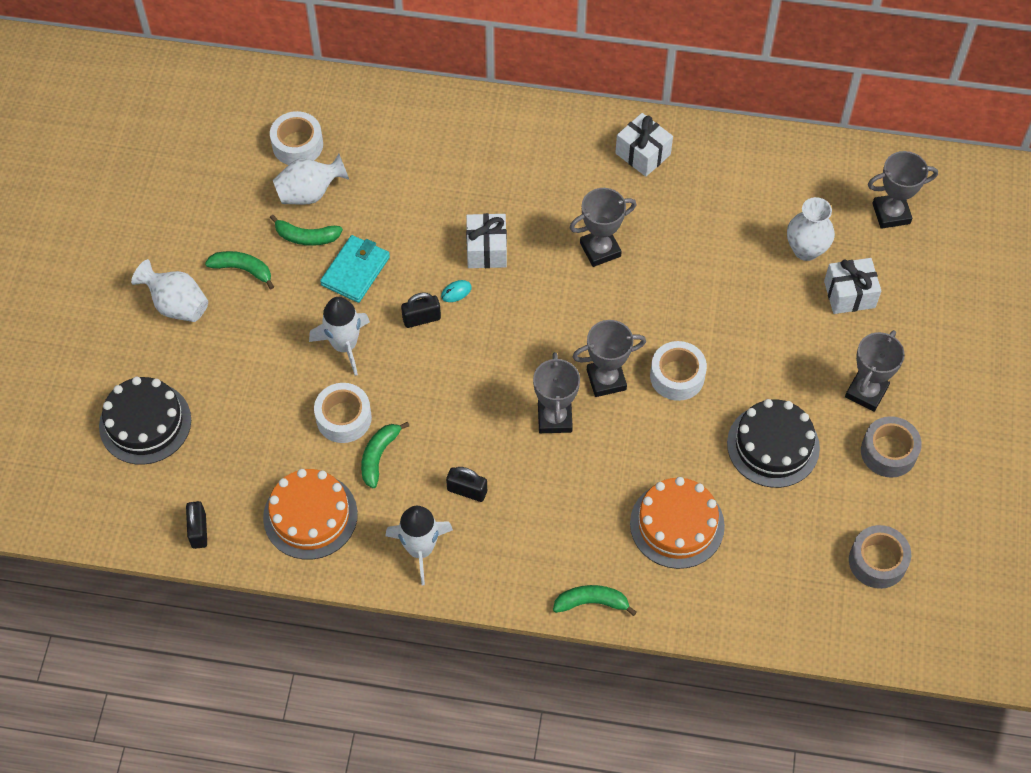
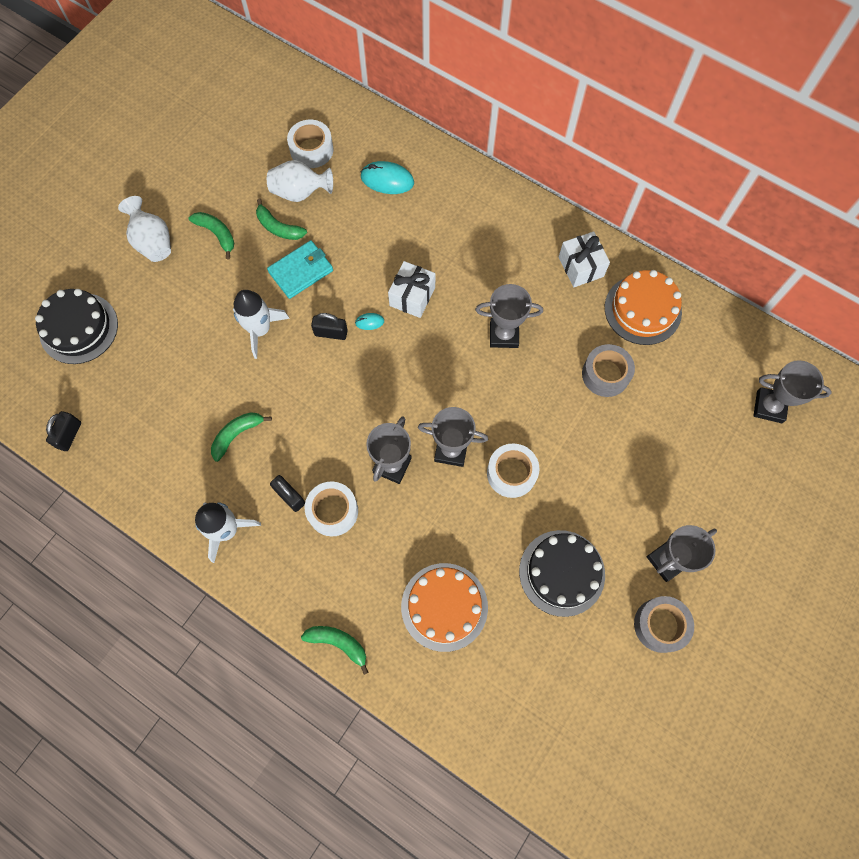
camera: 25 degrees right, 10 degrees up
orange cake [263,469,358,560] -> orange cake moved to [605,270,682,345]
white tape [314,383,372,443] -> white tape moved to [305,482,358,536]
white vase [787,197,835,261] -> none
white gift [824,258,881,314] -> none
grey tape [849,525,911,589] -> grey tape moved to [582,344,635,397]
none -> turquoise mouse [360,161,414,194]

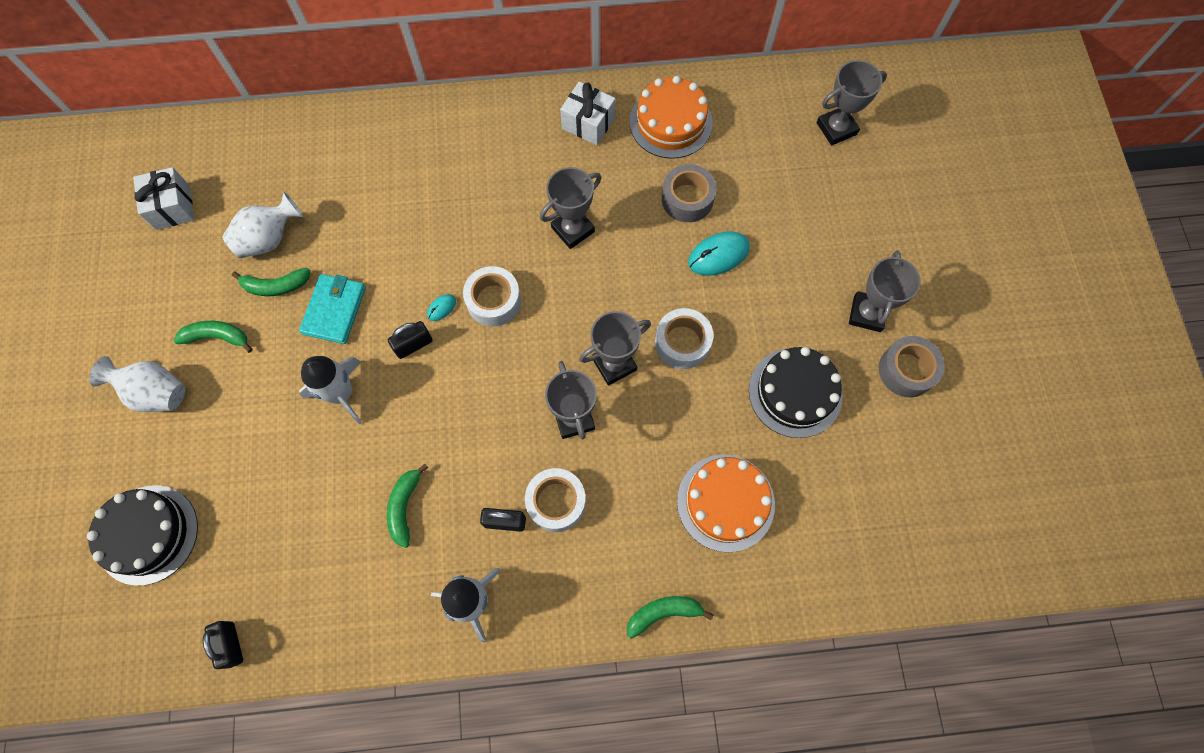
camera: 40 degrees left, 0 degrees up
white tape [287,120,333,168] -> white tape moved to [463,266,521,327]
turquoise mouse [360,161,414,194] -> turquoise mouse moved to [688,231,750,276]
white gift [388,261,435,318] -> white gift moved to [133,167,195,230]

